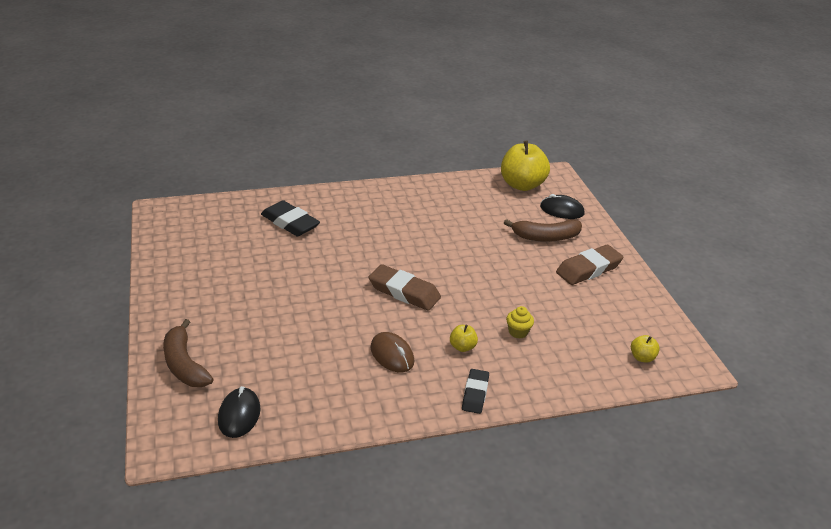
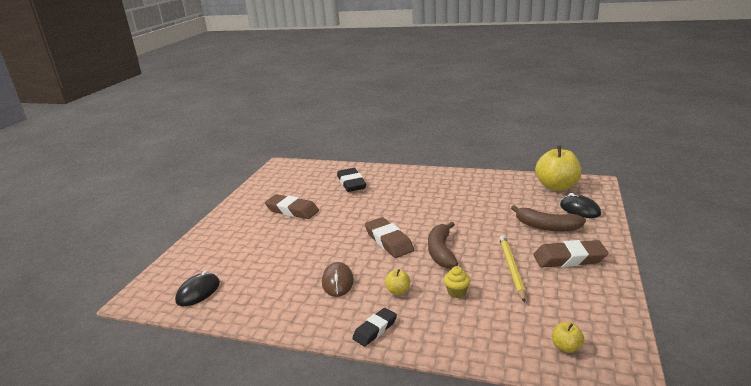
camera: 35 degrees right, 10 degrees down
brown banana [163,319,213,387] -> brown banana moved to [428,222,458,269]
none -> brown eraser [265,194,319,219]
none -> yellow pencil [499,235,526,302]

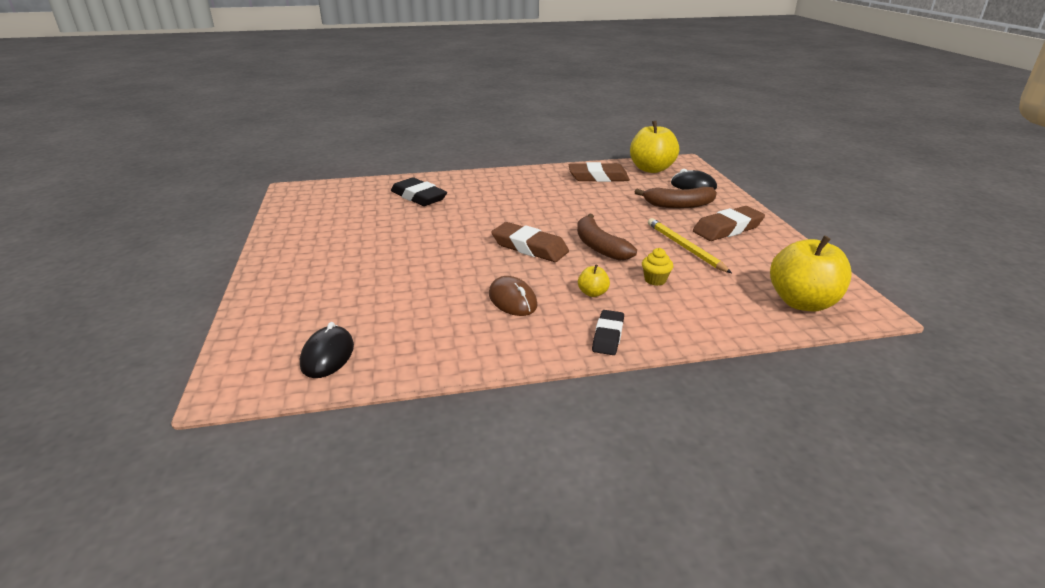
camera: 30 degrees left, 5 degrees up
brown eraser [265,194,319,219] -> brown eraser moved to [568,162,630,182]
yellow apple [552,322,584,353] -> yellow apple [770,236,852,312], size x2.25

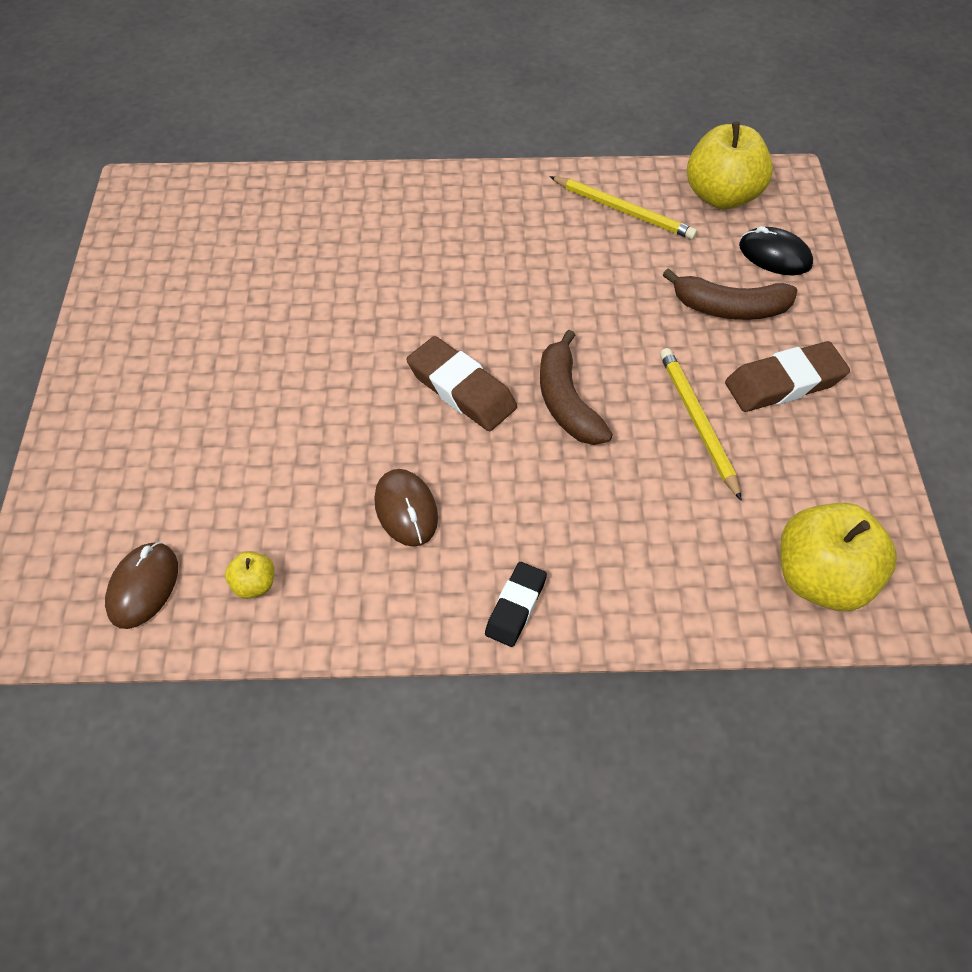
camera: 10 degrees right, 25 degrees up
black mouse [300,322,354,378] -> brown mouse [105,542,178,629]
black eraser [391,178,447,206] -> none
brown eraser [568,162,630,182] -> yellow pencil [550,176,697,240]
yellow apple [578,265,610,297] -> yellow apple moved to [225,551,274,599]
yellow cupcake [642,248,673,286] -> none

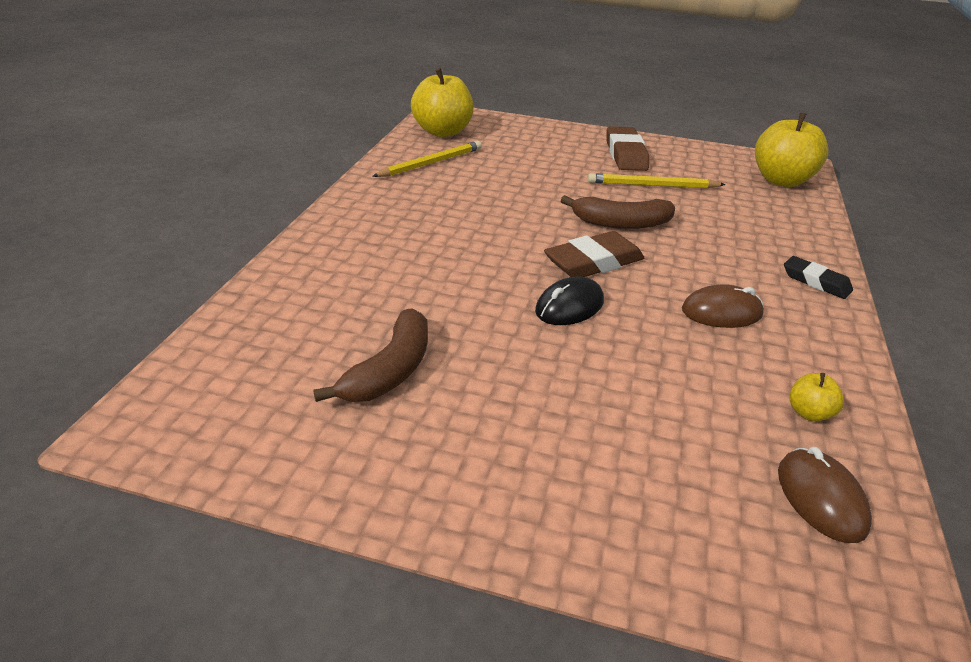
camera: 75 degrees left, 20 degrees down
brown mouse [105,542,178,629] -> brown mouse turned 45 degrees clockwise [778,447,872,543]
brown banana [663,268,797,320] -> brown banana moved to [313,308,428,402]
black mouse [739,226,813,275] -> black mouse moved to [535,277,604,325]

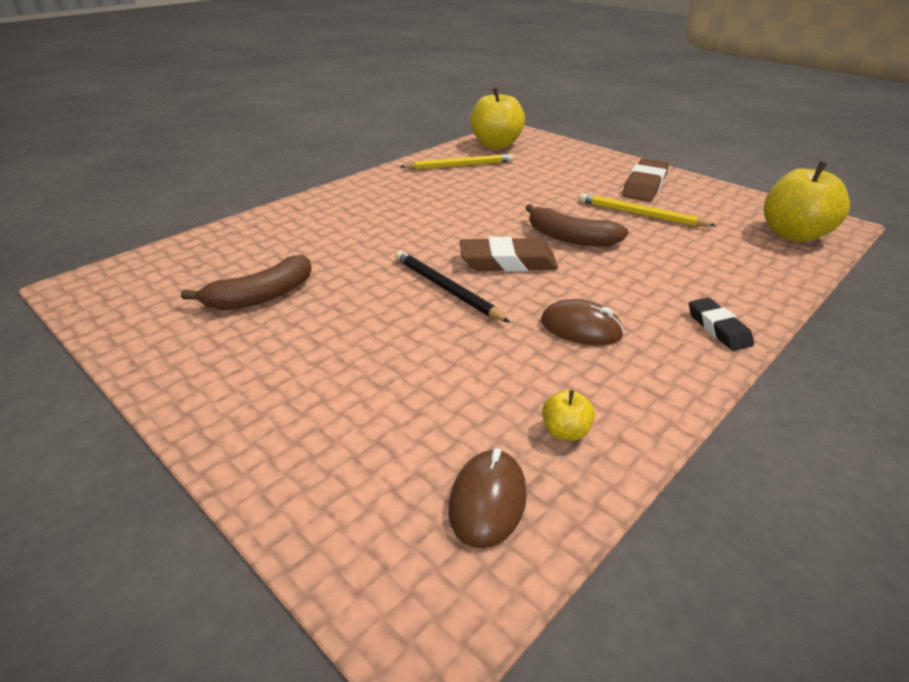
camera: 30 degrees right, 0 degrees up
black mouse [535,277,604,325] -> black pencil [395,250,510,323]

